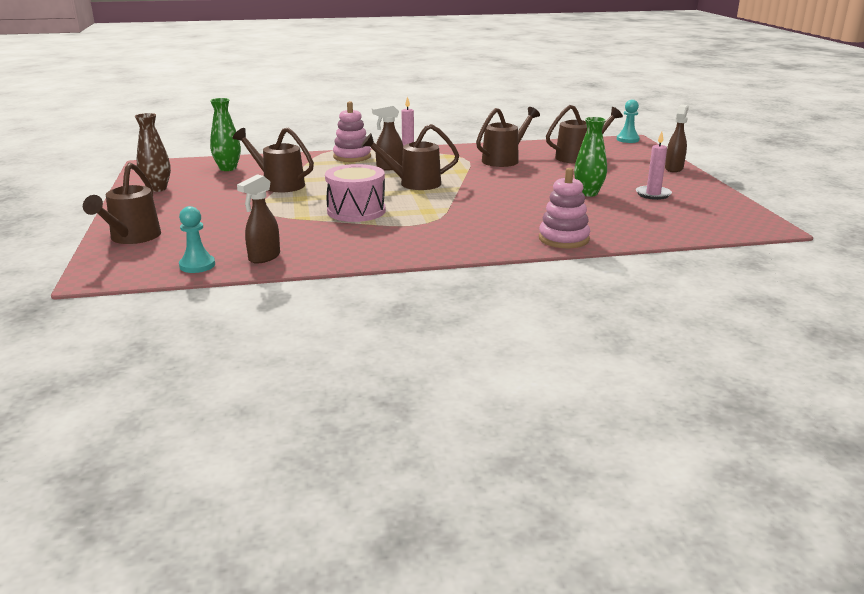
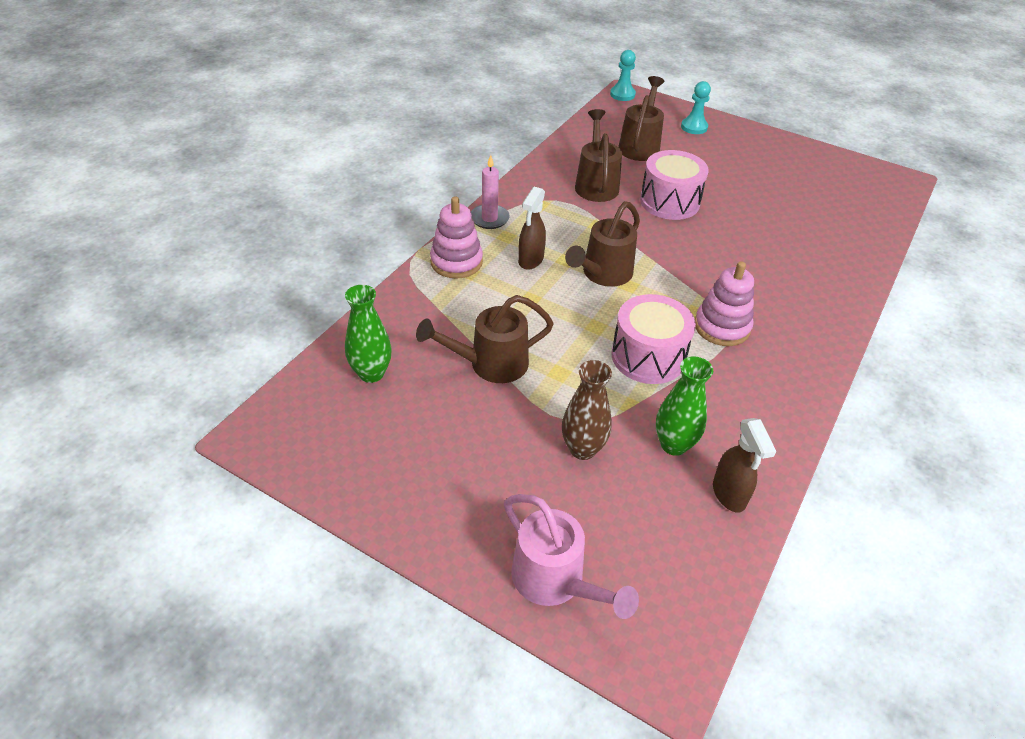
camera: 50 degrees left, 20 degrees up
brown watering can [83,162,161,244] -> pink watering can [504,494,639,619]
brown vase [135,113,171,192] -> brown vase moved to [562,360,612,460]
turquoise pawn [179,206,215,273] -> turquoise pawn moved to [681,81,711,134]
pink stacking toy [539,168,590,248] -> pink stacking toy moved to [695,261,754,346]
green vase [574,117,607,197] -> green vase moved to [656,357,713,456]
pink candle [636,131,672,200] -> none
brown spray bottle [665,105,689,172] -> none
none -> pink drum [640,150,709,220]

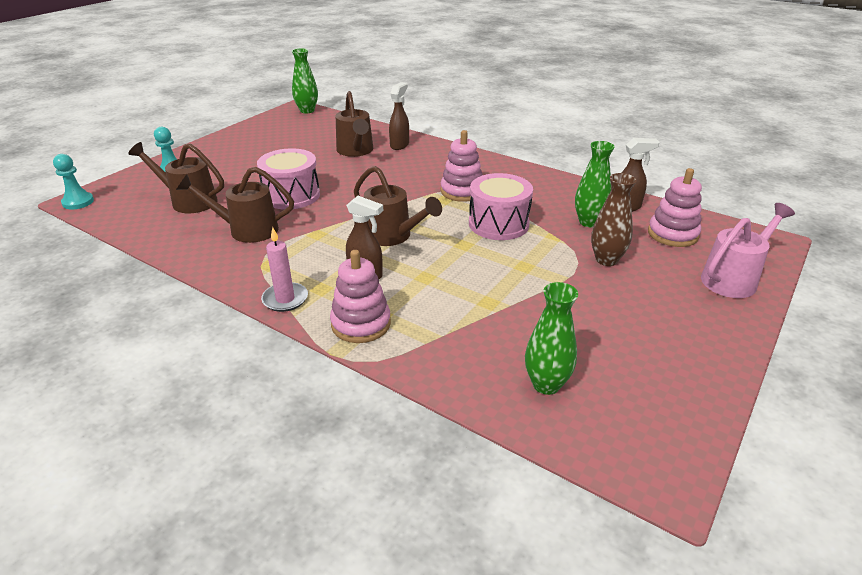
camera: 85 degrees left, 10 degrees down
brown watering can [416,295,554,383] -> brown watering can moved to [336,91,374,157]
none -> green vase [292,48,318,114]
none -> brown spray bottle [389,82,409,150]
none -> pink stacking toy [648,168,702,247]

